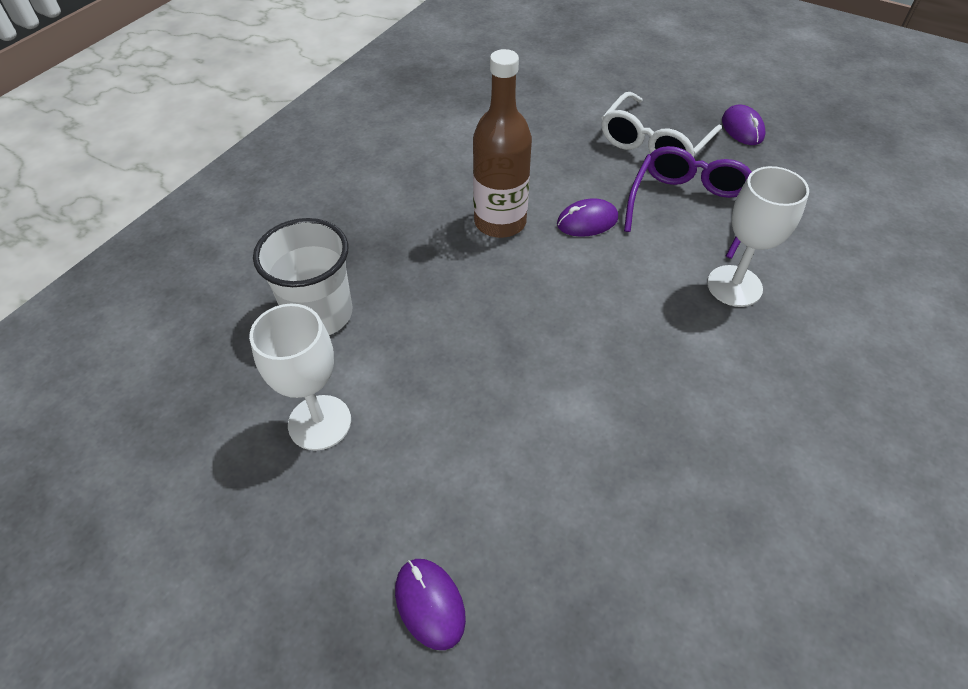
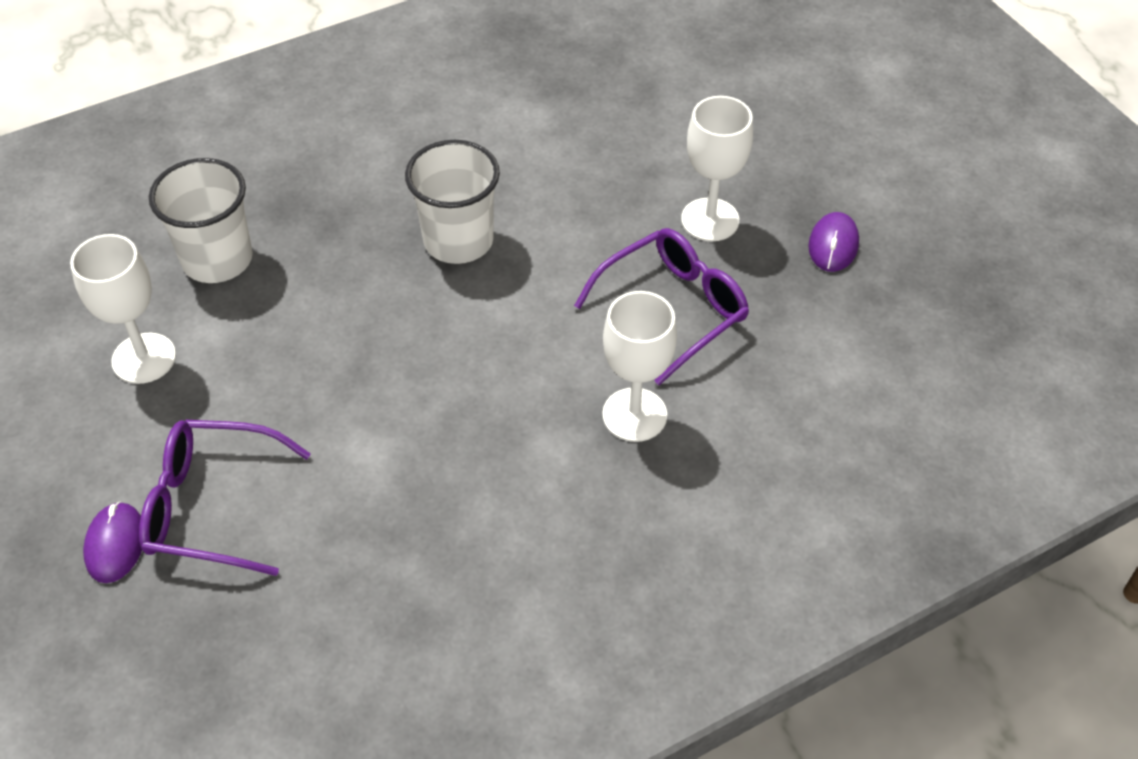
camera: 30 degrees right, 0 degrees up
brown bottle [473,49,532,238] -> white cup [405,140,500,264]
purple mouse [557,198,618,237] -> none
white glasses [602,92,722,157] -> white goblet [681,96,753,241]
none -> purple glasses [139,420,311,576]

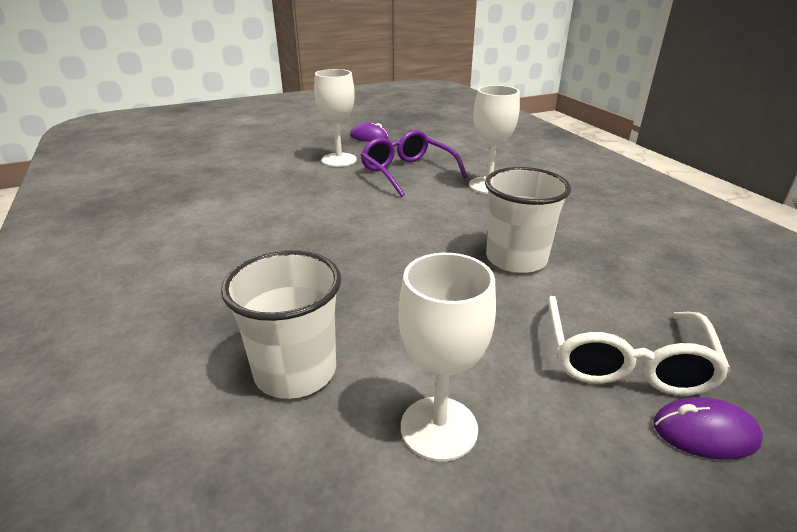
camera: 85 degrees left, 20 degrees down
purple glasses [139,420,311,576] -> white glasses [548,296,731,396]
white cup [405,140,500,264] -> white cup moved to [485,167,571,273]

